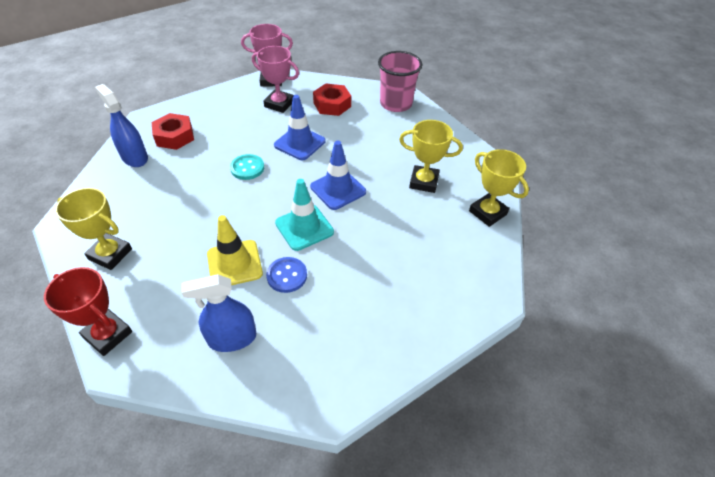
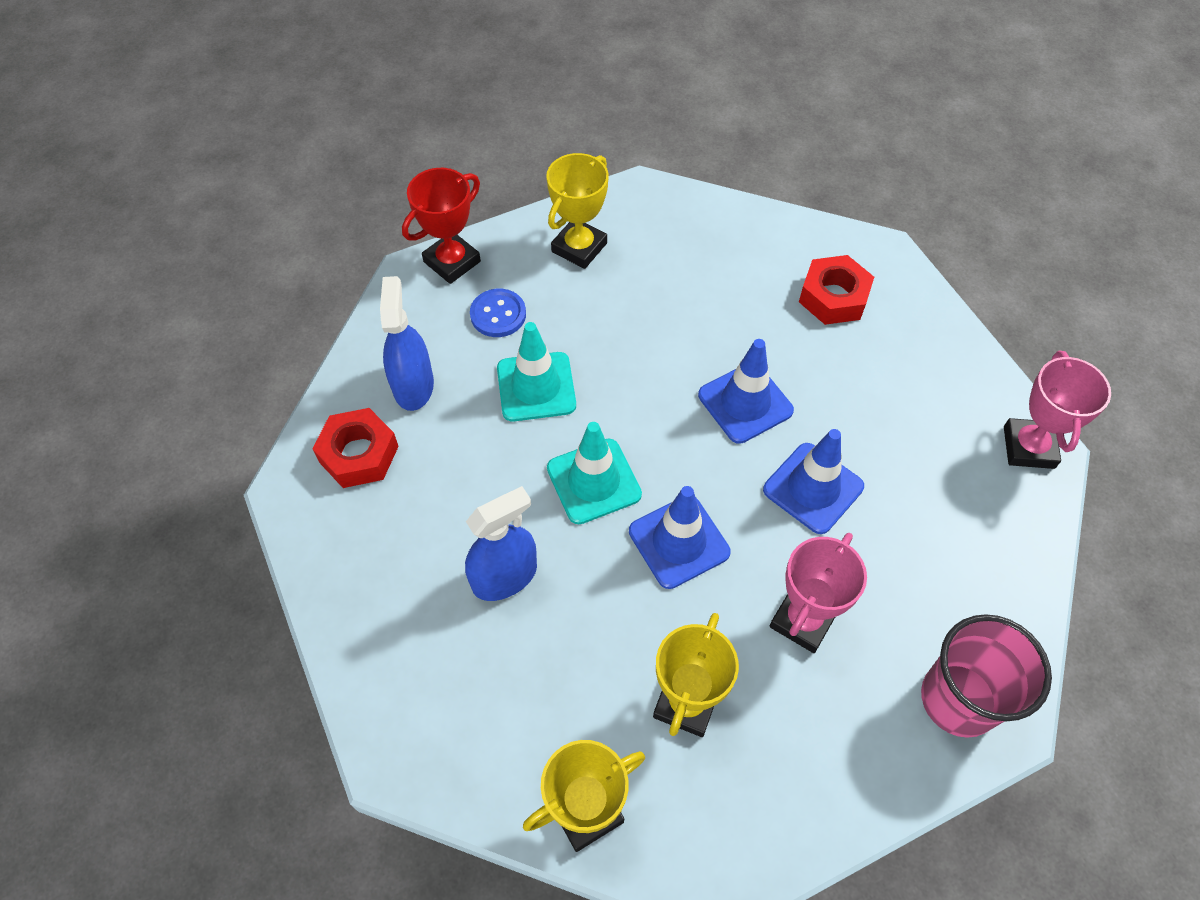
camera: 100 degrees right, 10 degrees up
blue spray bottle [95,84,148,167] -> blue spray bottle moved to [465,486,537,601]
yellow traffic cone [207,215,263,285] -> turquoise traffic cone [497,322,576,422]
turquoise button [230,154,264,180] -> blue traffic cone [698,339,794,444]
pink trophy [252,46,299,113] -> pink trophy moved to [770,533,867,653]
blue button [266,257,307,293] -> blue button moved to [470,289,526,337]
red nut [313,84,351,116] -> red nut moved to [313,408,399,488]

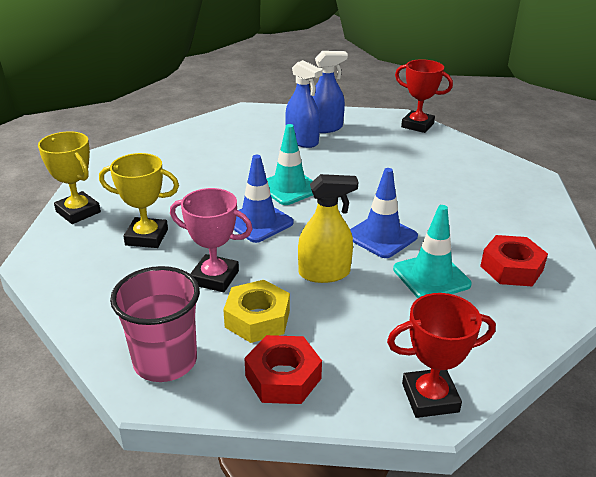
camera: 75 degrees right, 25 degrees down
red nut [313,408,399,488] -> red nut moved to [244,335,322,404]
blue spray bottle [465,486,537,601] -> blue spray bottle moved to [285,60,323,148]
blue button [470,289,526,337] -> none
turquoise traffic cone [497,322,576,422] -> turquoise traffic cone moved to [393,205,472,298]
yellow trophy [546,153,609,269] -> none
blue traffic cone [763,429,864,534] -> yellow spray bottle [298,174,358,283]
pink trophy [1004,351,1111,469] -> red trophy [387,293,496,418]
none -> yellow nut [223,280,290,343]

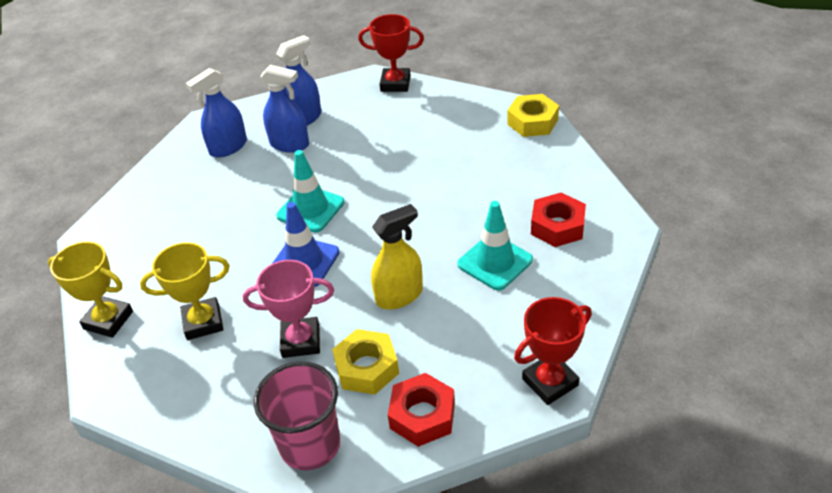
camera: 20 degrees left, 10 degrees up
blue traffic cone [350,168,418,258] -> none
none -> blue spray bottle [186,68,247,158]
none -> yellow nut [507,94,559,137]

